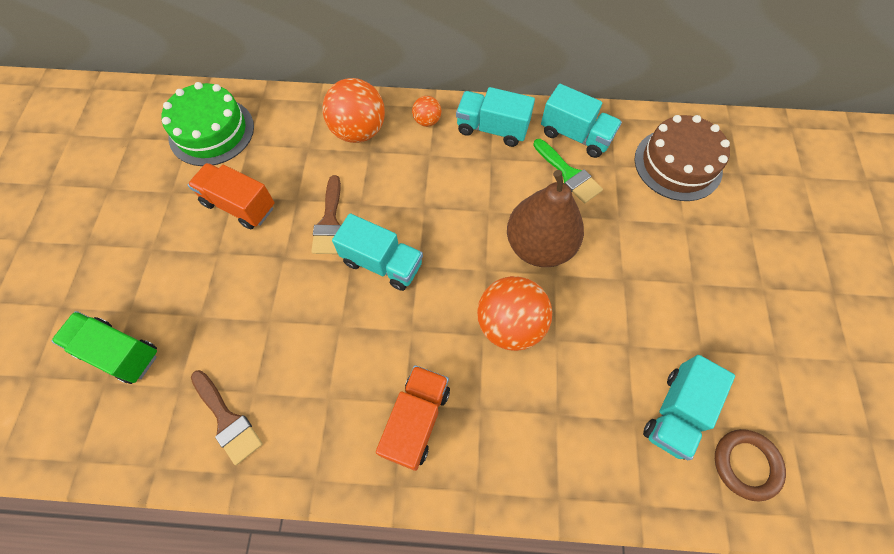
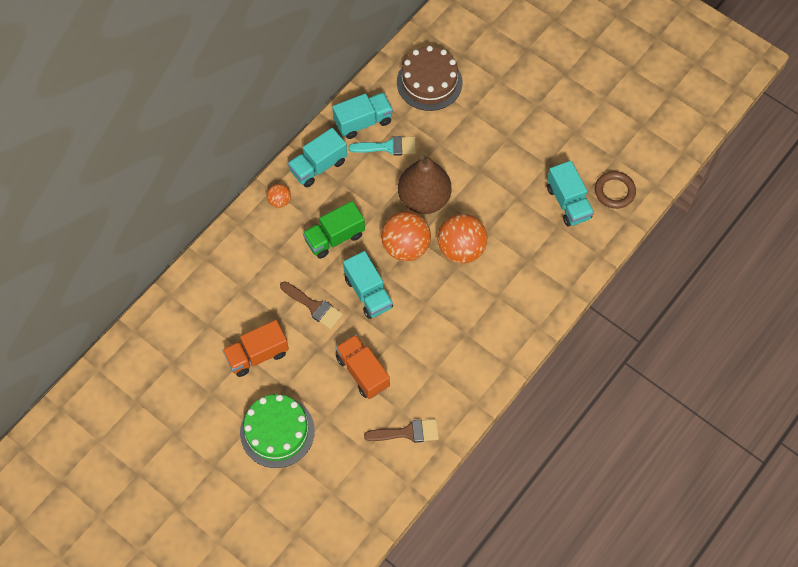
camera: 55 degrees left, 0 degrees up
green truck [52,311,157,384] -> green truck moved to [303,201,365,259]
green cake [162,82,254,166] -> green cake moved to [240,394,315,468]
orange ball [322,78,385,143] -> orange ball moved to [381,211,431,261]
turquoise truck [332,213,423,291] -> turquoise truck turned 90 degrees clockwise [343,251,393,319]
orange truck [376,365,450,471] -> orange truck moved to [335,334,390,399]
green brush [533,139,603,203] -> turquoise brush [349,136,416,156]

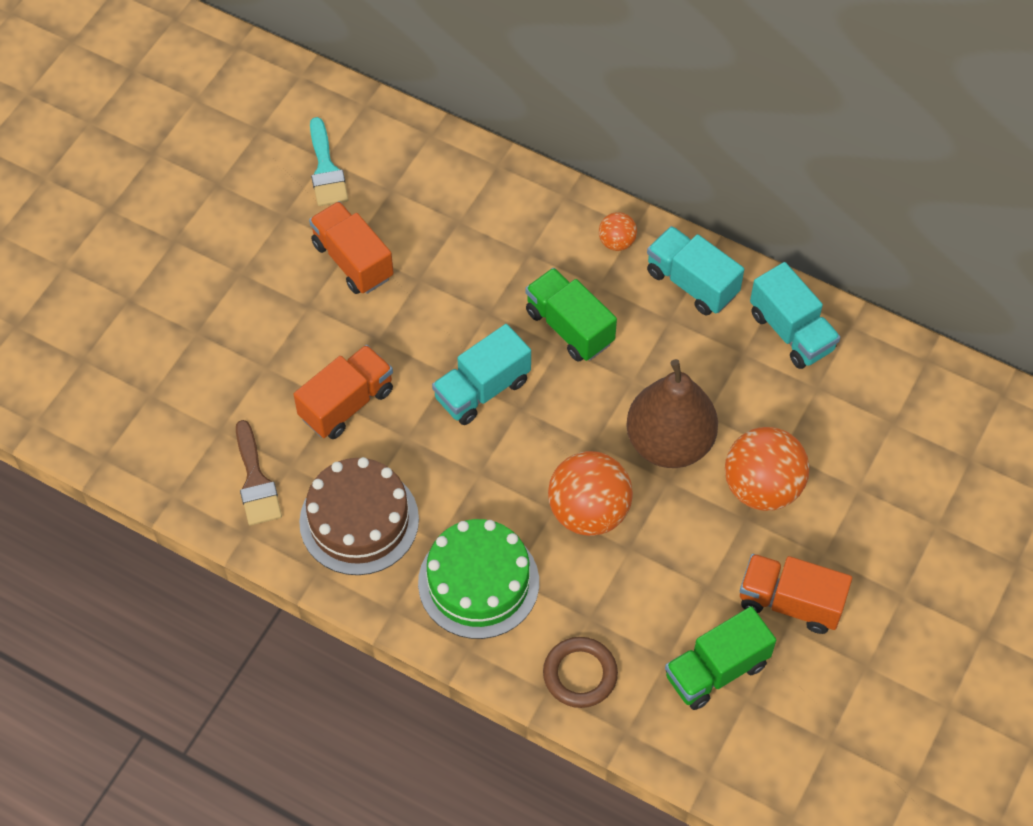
camera: 80 degrees right, 5 degrees down
green cake [240,394,315,468] -> green cake moved to [418,519,539,639]
brown brush [280,281,343,329] -> none
turquoise brush [349,136,416,156] -> turquoise brush moved to [310,117,349,206]
orange ball [381,211,431,261] -> orange ball moved to [725,427,809,511]
brown cake [397,46,462,111] -> brown cake moved to [299,457,419,575]
turquoise truck [547,161,594,227] -> green truck [665,606,776,710]
brown ring [595,171,636,209] -> brown ring moved to [543,637,618,708]
none -> orange truck [740,554,852,634]

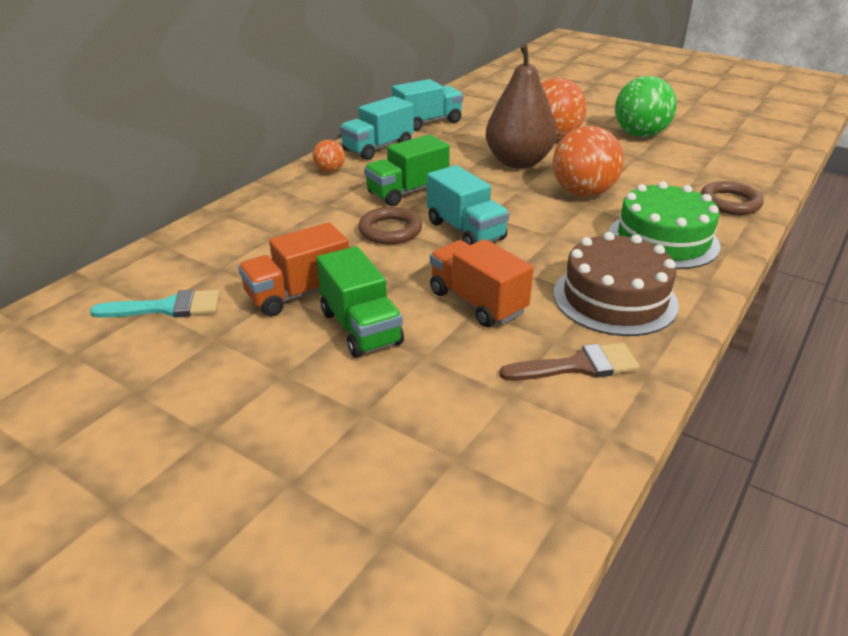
camera: 85 degrees left, 25 degrees down
green truck [665,606,776,710] -> green truck moved to [317,246,404,358]
orange truck [740,554,852,634] -> green ball [615,76,677,137]
none -> brown ring [358,207,422,244]

